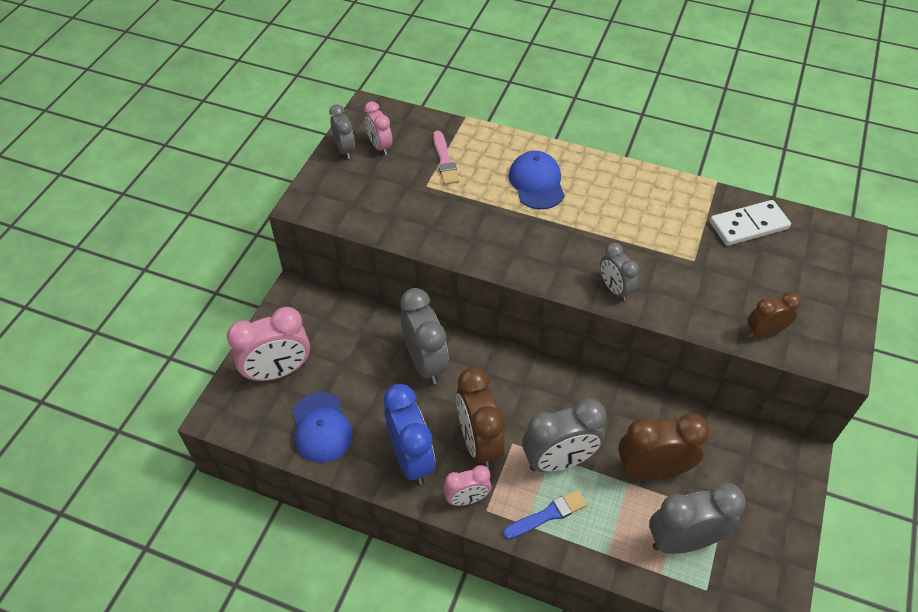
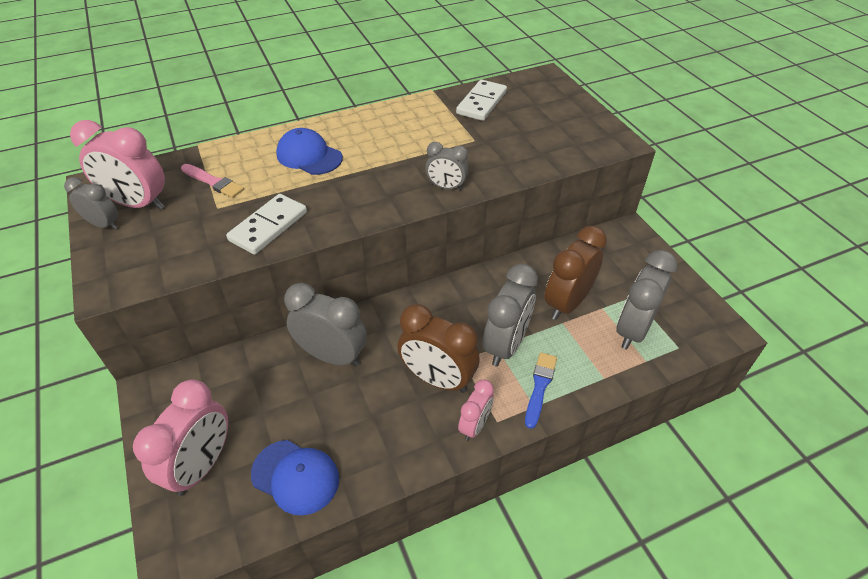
camera: 45 degrees left, 5 degrees down
pink clock [364,101,392,155] -> pink clock [70,120,165,210], size x1.74
blue clock [384,384,435,485] -> none
brown clock [748,292,801,338] -> none
none -> white domino [226,194,307,255]

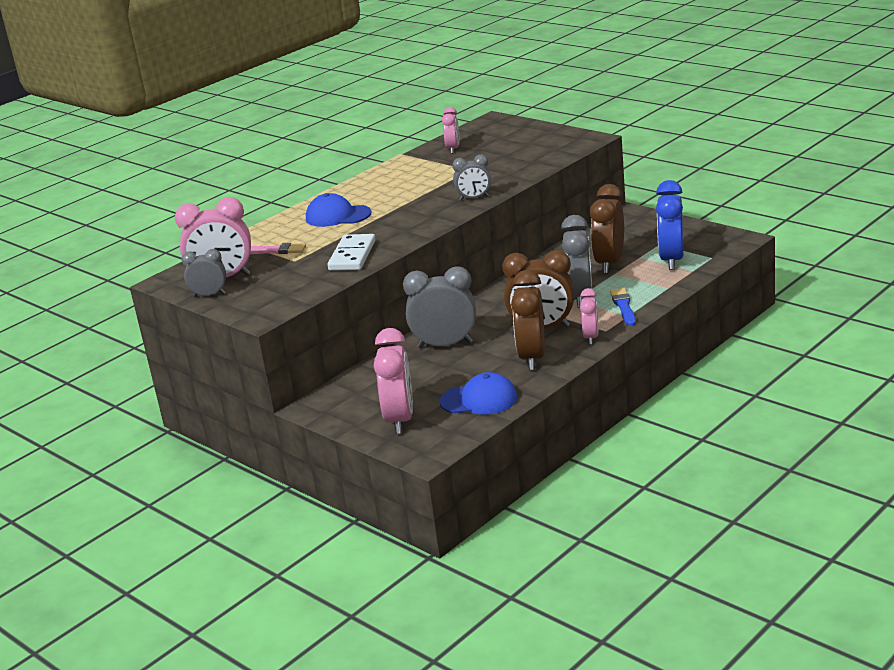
camera: 20 degrees left, 20 degrees down
white domino [456,80,507,121] -> pink clock [442,107,459,154]
grey clock [617,250,677,350] -> blue clock [656,180,683,270]
none -> brown clock [511,270,545,370]

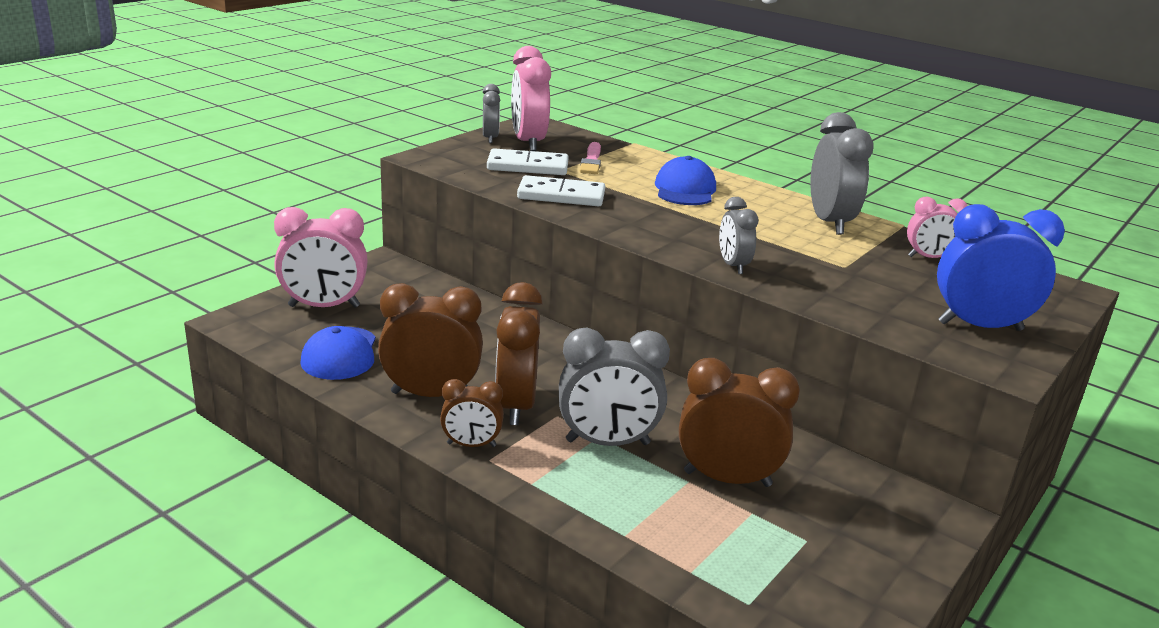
camera: 80 degrees right, 0 degrees up
grey clock [403,266,476,348] -> grey clock moved to [810,112,874,235]
pink clock [580,288,598,345] -> brown clock [440,379,504,447]
blue brush [610,288,636,326] -> none
blue clock [656,180,683,270] -> blue clock moved to [937,204,1065,331]
none -> white domino [487,148,569,175]

